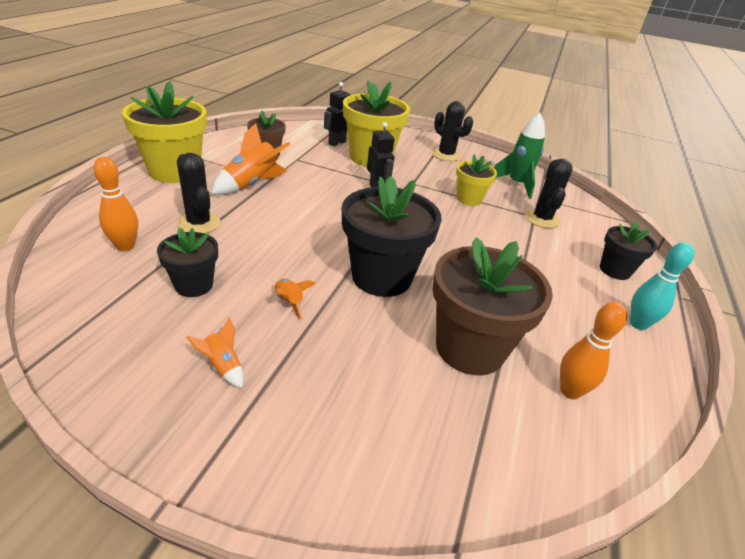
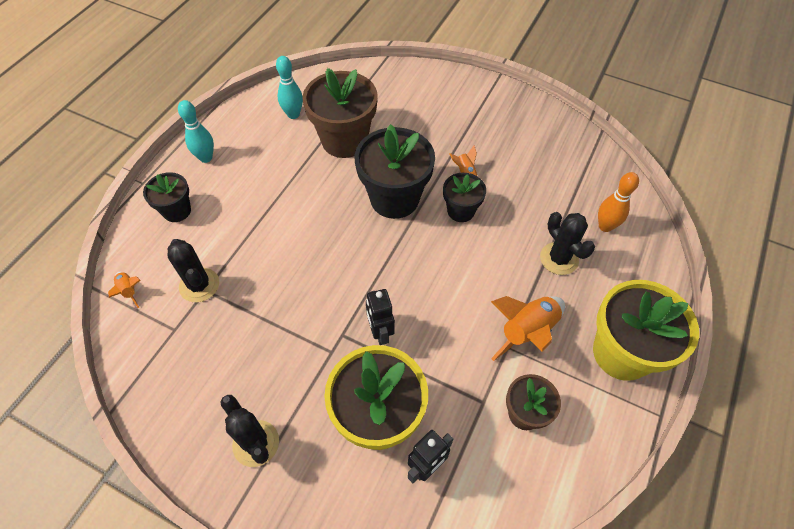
camera: 170 degrees left, 20 degrees up
black flower pot [157,227,218,297] -> black flower pot moved to [443,173,486,222]
orange rocket [187,318,244,388] -> orange rocket moved to [108,272,141,308]
yellow flower pot [456,155,497,206] -> none
green rocket [494,113,545,199] -> none
black cactus [525,159,573,228] -> black cactus turned 45 degrees counterclockwise [167,239,219,302]
orange bowling pin [560,302,627,400] -> turquoise bowling pin [276,56,303,119]

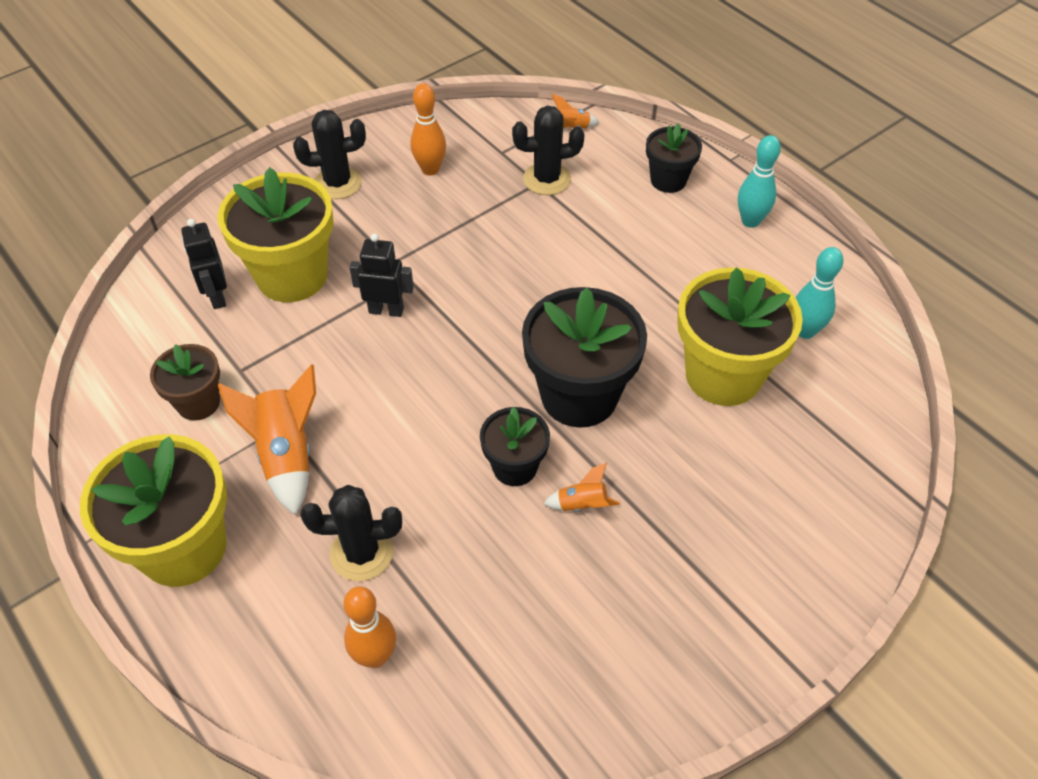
camera: 115 degrees right, 5 degrees down
brown flower pot [302,68,378,158] -> yellow flower pot [677,267,803,406]
none -> orange bowling pin [410,83,446,175]

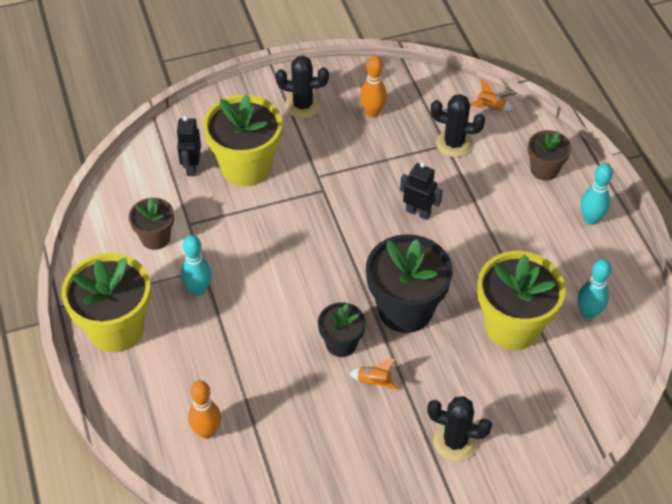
camera: 20 degrees right, 0 degrees up
orange rocket [218,364,316,516] -> turquoise bowling pin [181,235,212,296]
black cactus [300,485,402,581] -> black cactus moved to [427,396,492,461]
black robot [349,233,414,317] -> black robot moved to [400,162,443,220]
black flower pot [646,123,702,193] -> brown flower pot [528,130,571,181]

